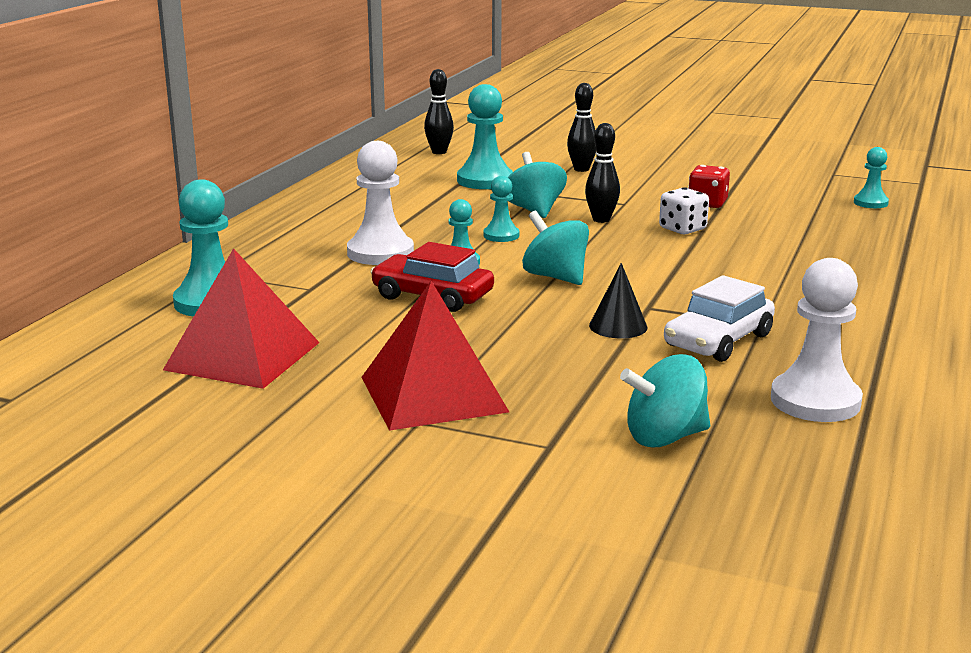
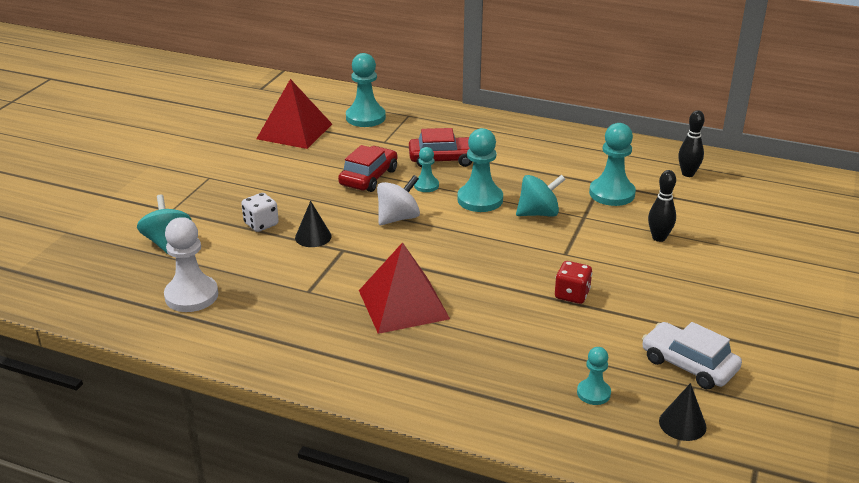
camera: 90 degrees right, 10 degrees up
white pawn [347,141,414,265] -> red car [409,128,472,168]
red pyramid [361,281,509,431] -> red pyramid moved to [359,242,450,334]
turquoise pawn [483,176,519,242] -> turquoise pawn [457,128,503,212], size x1.78
turquoise spinning top [522,211,589,285] -> white spinning top [377,175,420,225]
black bowling pin [585,123,620,223] -> none
white dice [659,187,709,234] -> white dice moved to [241,193,279,232]
white car [664,275,775,362] -> white car moved to [642,322,742,389]
none -> black cone [659,383,707,441]

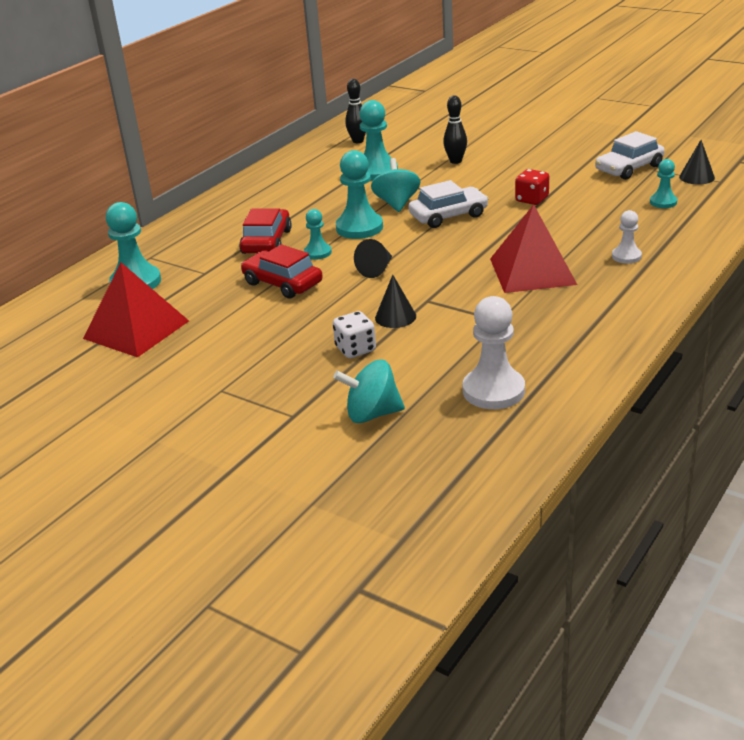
camera: 75 degrees left, 0 degrees up
white spinning top [377,175,420,225] -> black cone [354,239,392,278]
none -> white car [409,180,489,228]
none -> white pawn [612,210,642,264]

